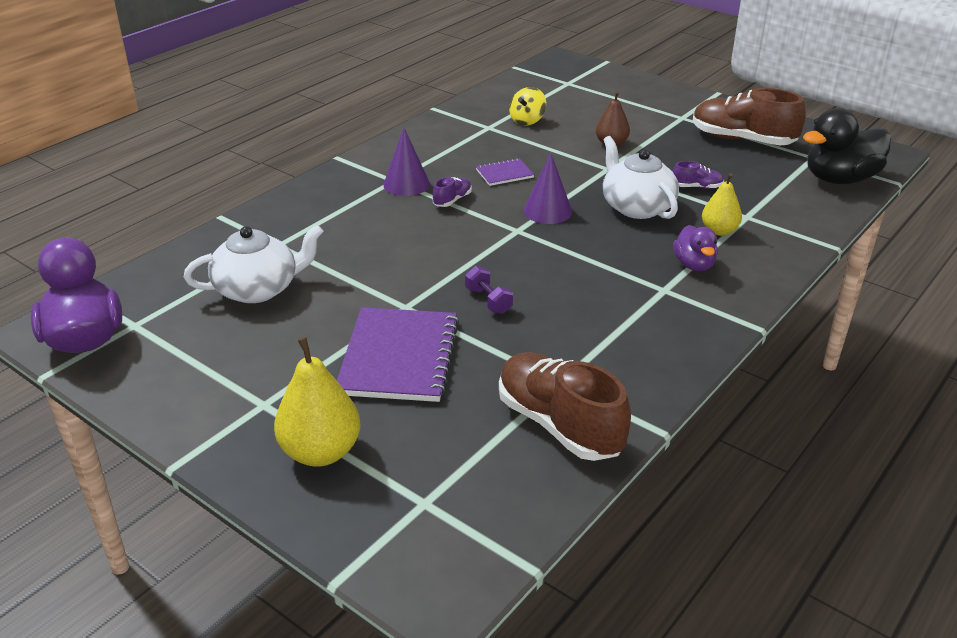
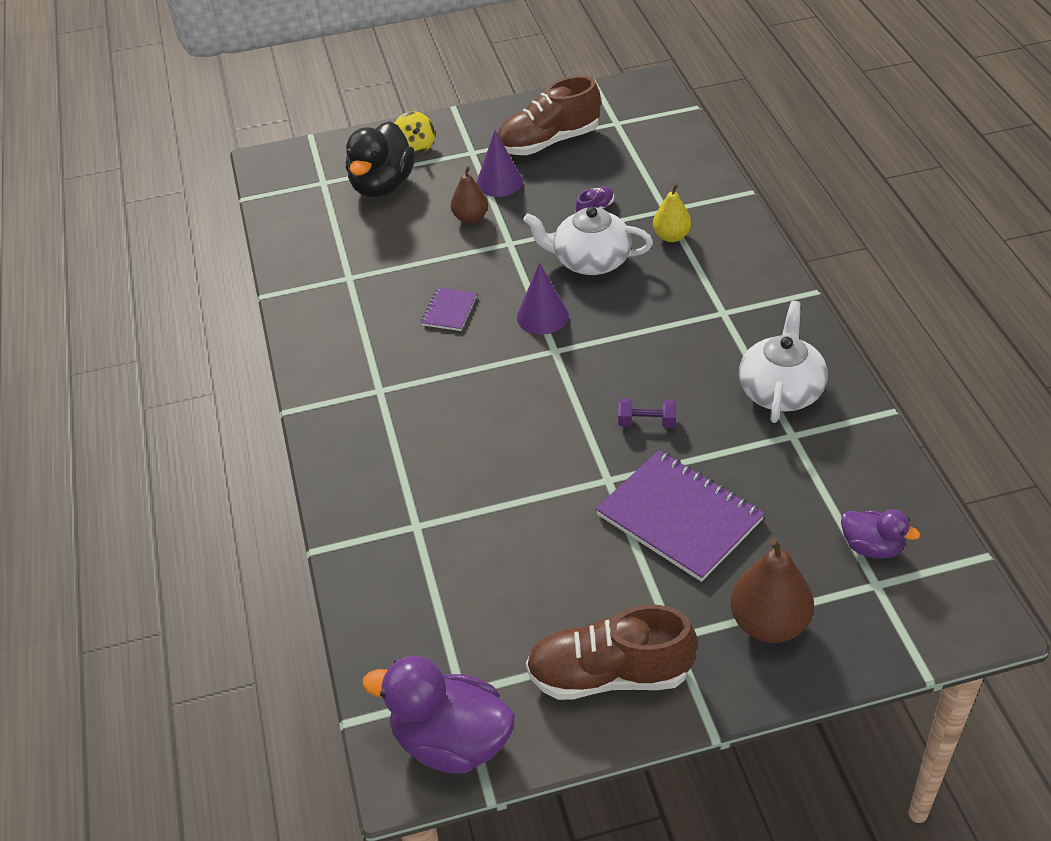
camera: 50 degrees left, 10 degrees up
white teapot [184,225,324,303] -> white teapot moved to [739,301,828,423]
yellow pear [274,337,361,467] -> brown pear [730,538,814,643]
purple cone [383,128,430,196] -> purple cone moved to [476,130,523,197]
purple shoe [433,177,472,207] -> none
brown shoe [499,352,631,461] -> brown shoe moved to [526,605,697,700]
yellow spinning top [509,87,546,126] -> yellow spinning top moved to [395,111,435,155]
purple duck [673,225,718,271] -> purple duck moved to [841,509,920,559]
black duck [803,108,891,184] -> black duck moved to [346,121,415,198]

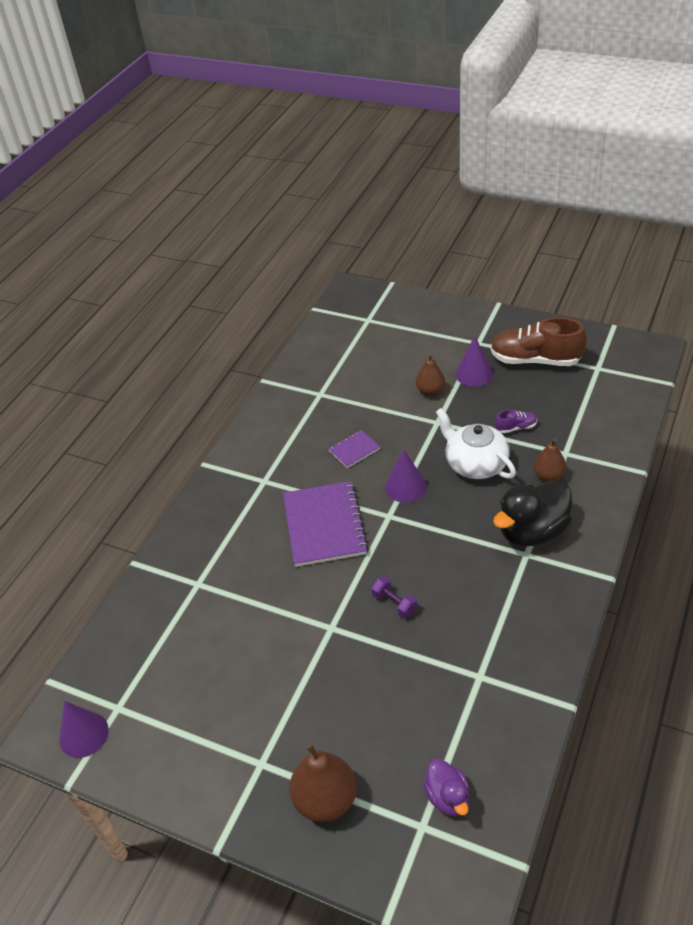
camera: 40 degrees right, 0 degrees up
black duck [346,121,415,198] -> black duck moved to [493,480,572,546]
purple duck [362,656,515,774] -> purple cone [59,701,109,758]
yellow spinning top [395,111,435,155] -> none
brown shoe [526,605,697,700] -> none
purple notebook [595,450,765,582] -> purple notebook moved to [283,481,368,567]
yellow pear [653,184,691,242] -> brown pear [533,439,566,482]
white teapot [739,301,828,423] -> none

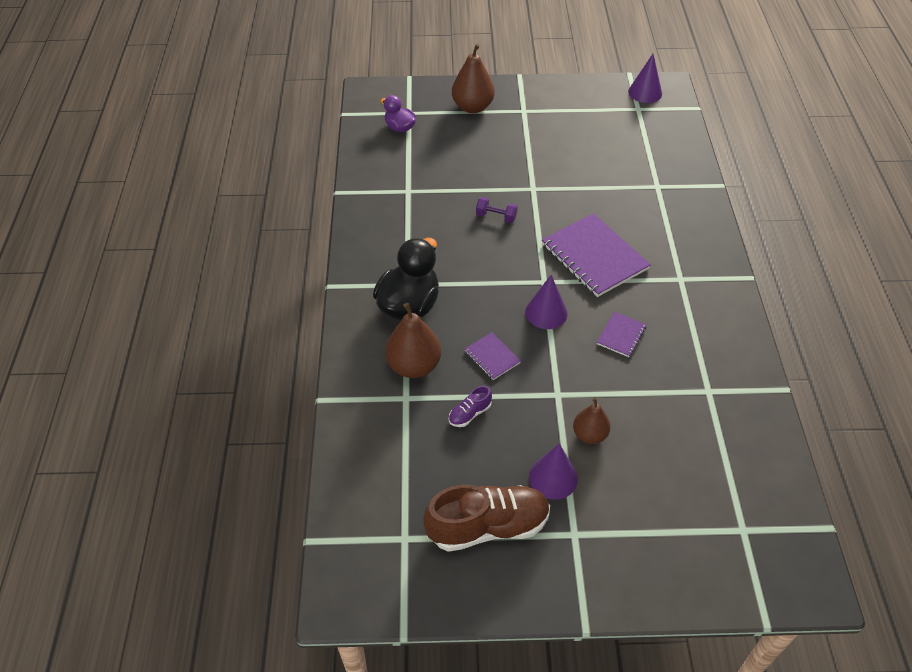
camera: 150 degrees right, 5 degrees up
white teapot [436,408,516,479] -> purple notebook [465,332,521,380]
brown pear [533,439,566,482] -> brown pear [385,303,441,378], size x1.60

